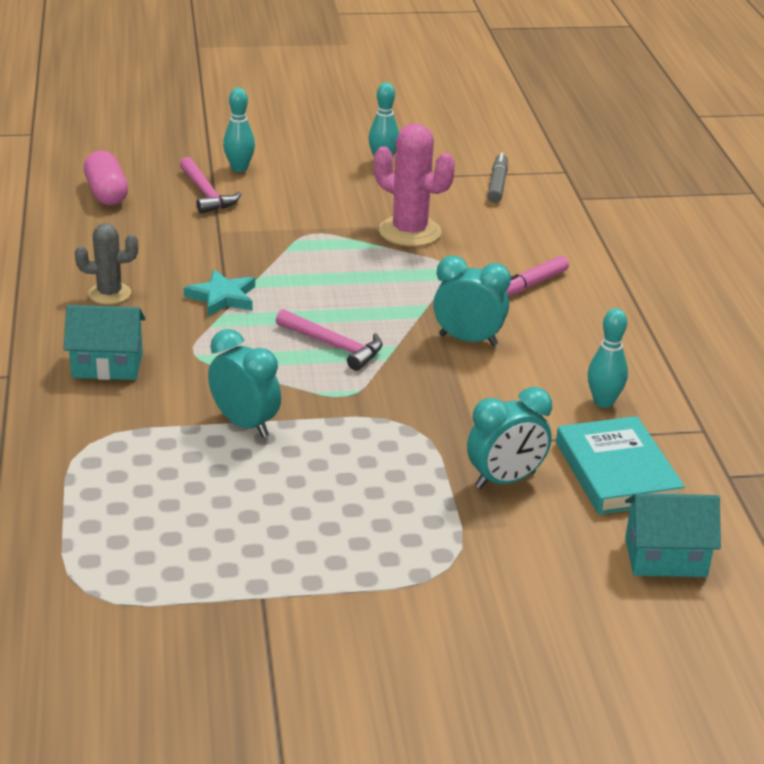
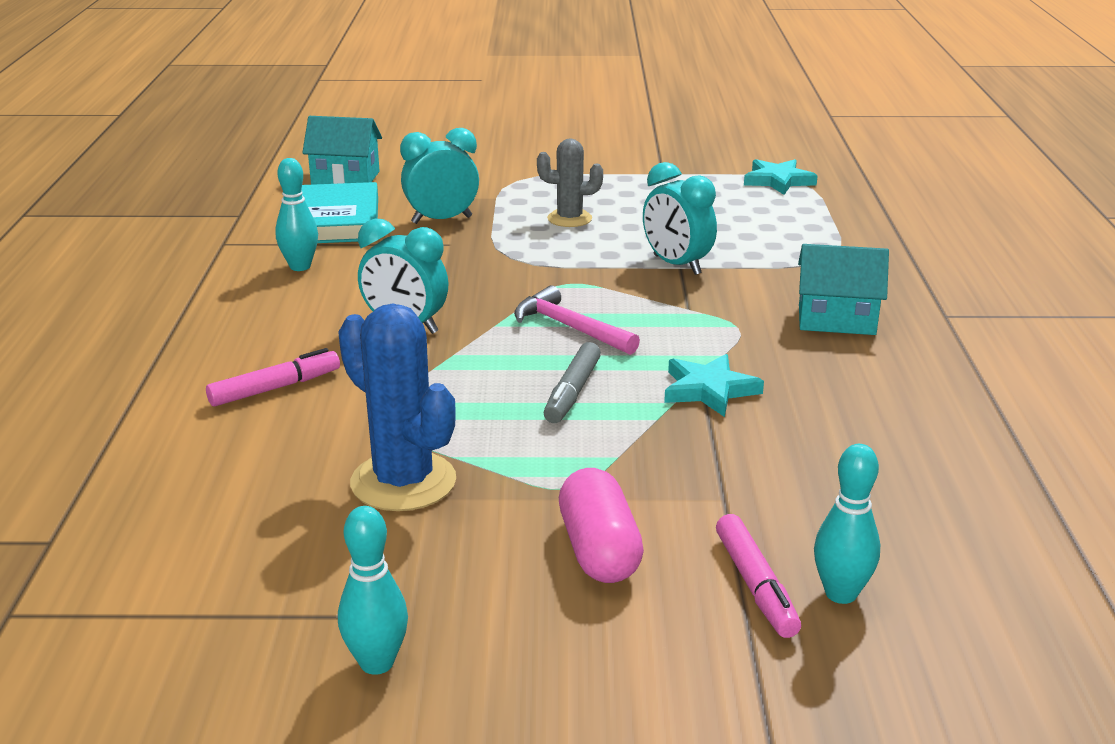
camera: 170 degrees left, 5 degrees down
grey cactus [75,223,138,305] -> grey cactus moved to [537,138,603,227]
pink capsule [84,151,128,205] -> pink capsule moved to [559,468,644,583]
pink hammer [180,157,242,214] -> pink marker [716,514,801,638]
turquoise bowling pin [223,88,255,172] -> turquoise bowling pin moved to [814,444,880,604]
pink cactus [374,123,455,247] -> blue cactus [338,304,456,511]
grey marker [487,153,508,203] -> grey marker moved to [544,342,601,423]
none -> turquoise star [744,159,818,195]

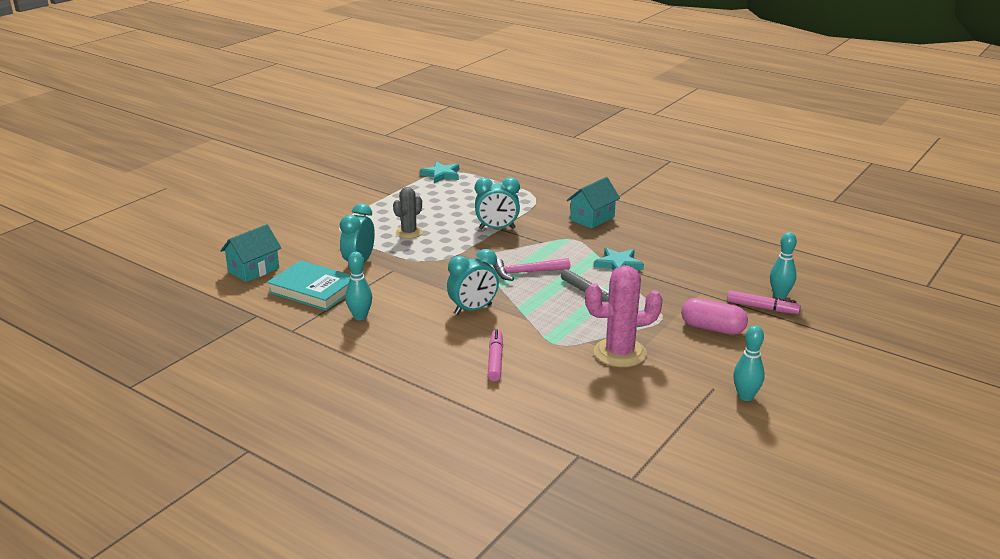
camera: 55 degrees left, 0 degrees up
blue cactus [338,304,456,511] -> pink cactus [585,265,663,367]

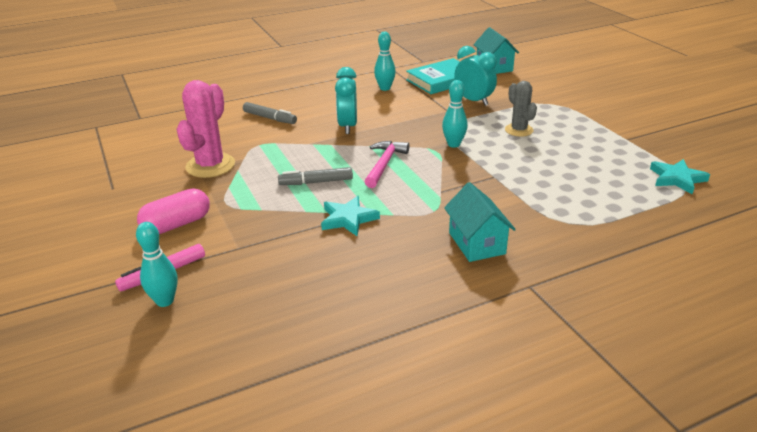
camera: 120 degrees right, 5 degrees up
turquoise clock [475,177,520,229] -> none
pink marker [488,329,503,381] -> grey marker [243,102,297,124]
turquoise bowling pin [733,326,765,401] -> turquoise bowling pin moved to [442,80,468,148]

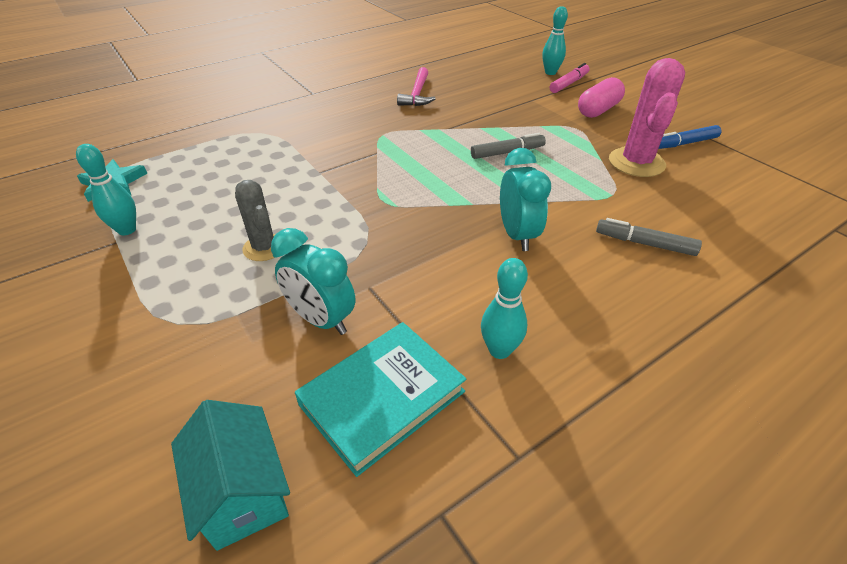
camera: 170 degrees right, 10 degrees up
turquoise star [321,196,380,236] -> none
pink hammer [365,141,409,188] -> pink hammer moved to [397,67,436,106]
turquoise bowling pin [442,80,468,148] -> turquoise bowling pin moved to [76,144,136,235]
turquoise house [444,182,516,262] -> none
none -> blue marker [658,125,722,149]

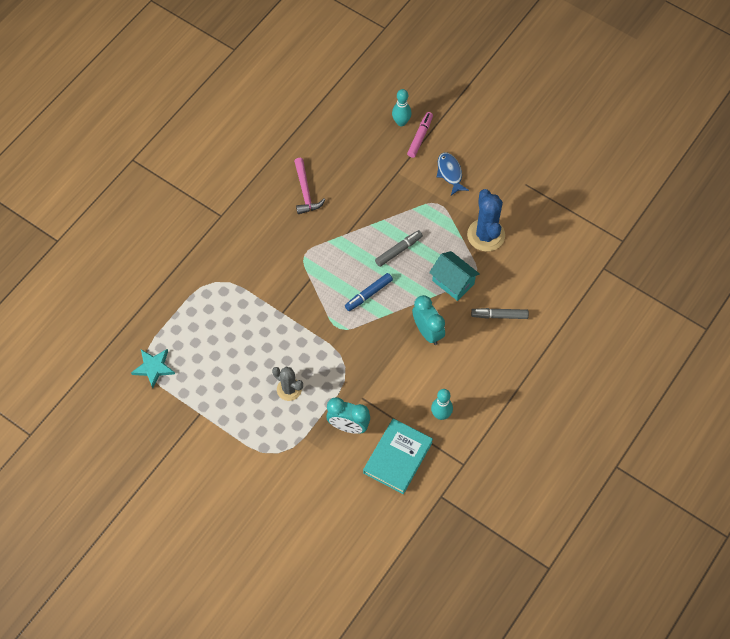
camera: 20 degrees left, 20 degrees up
turquoise bowling pin [76,144,136,235] -> none
turquoise house [171,400,290,551] -> turquoise house moved to [429,251,480,301]
pink capsule [578,77,625,118] -> blue fish [437,152,469,195]
pink cactus [609,58,685,177] -> blue cactus [467,189,505,252]
blue marker [658,125,722,149] -> blue marker moved to [345,273,393,311]

